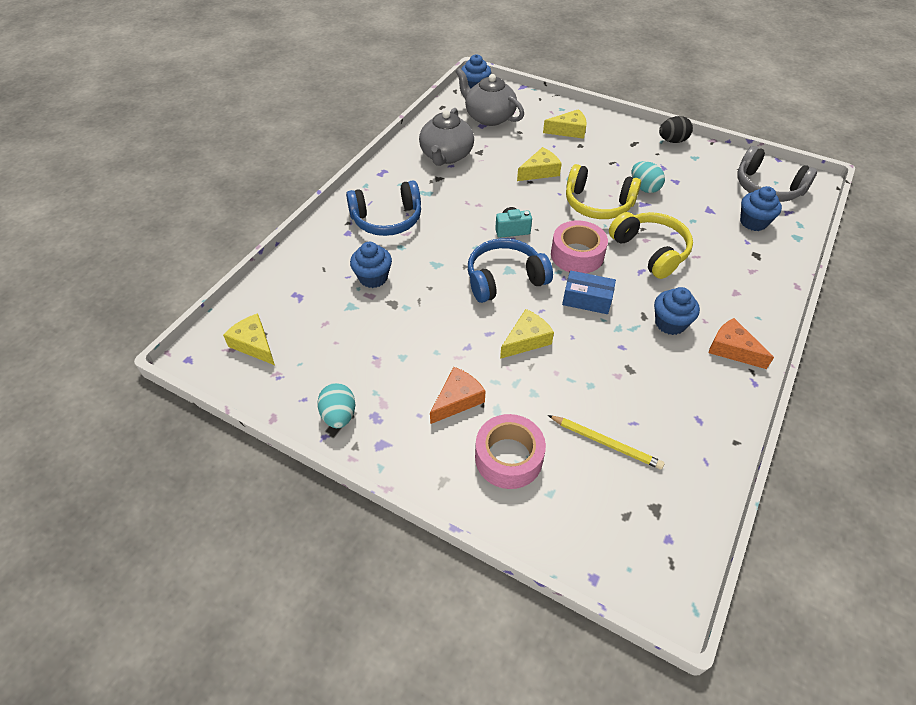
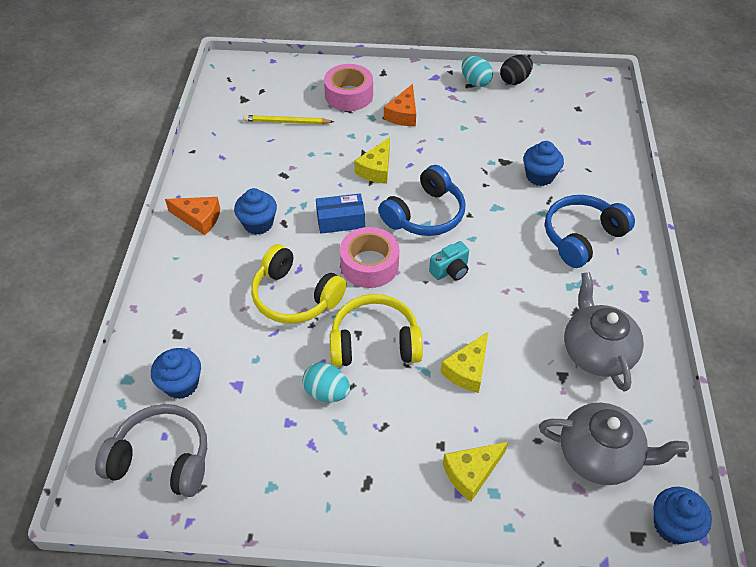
camera: 155 degrees right, 0 degrees up
yellow cheese [223,313,275,365] -> none
black egg [659,116,693,143] -> black egg moved to [500,55,533,85]

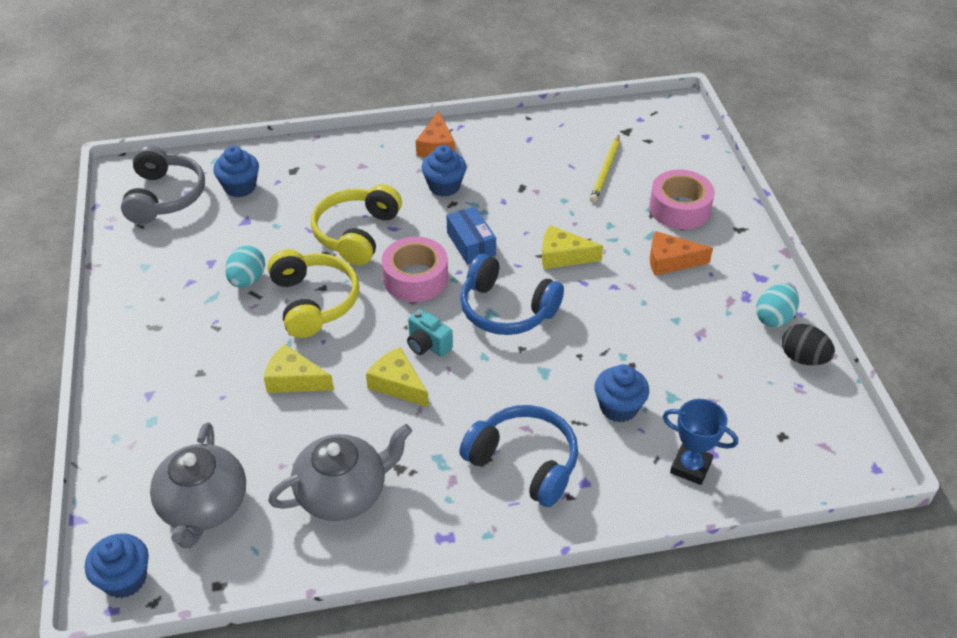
camera: 75 degrees right, 5 degrees down
yellow pencil [243,115,334,124] -> yellow pencil turned 150 degrees counterclockwise [590,135,620,202]
yellow cheese [443,442,508,501] -> yellow cheese moved to [366,347,429,407]
none -> blue trophy [663,399,738,485]

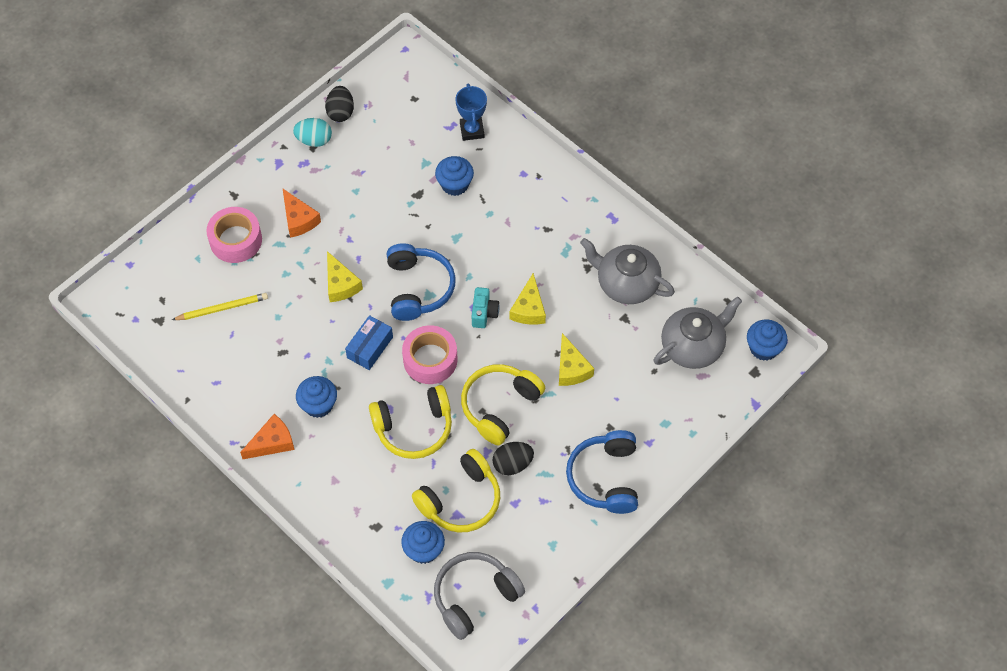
camera: 125 degrees left, 15 degrees up
turquoise egg [225,245,265,288] -> black egg [493,442,534,475]
blue headphones [459,405,578,507] -> blue headphones moved to [566,430,638,514]
none -> yellow headphones [412,449,500,533]

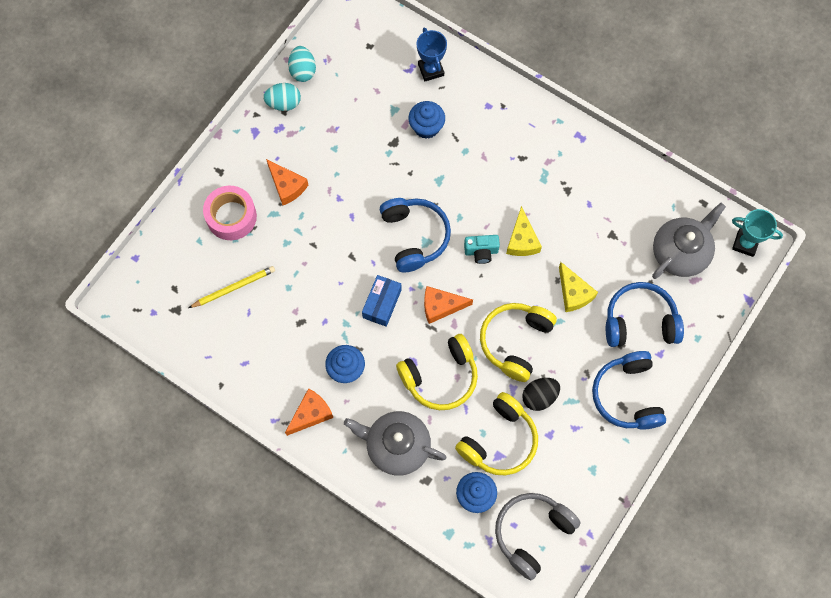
camera: 10 degrees left, 10 degrees up
black egg [325,86,354,122] -> turquoise egg [288,46,316,82]
yellow cheese [327,251,363,302] -> none
pink tape [402,325,457,384] -> orange cheese [424,286,473,324]
turquoise camera [472,287,500,328] -> turquoise camera turned 90 degrees clockwise [464,235,500,264]
grey teapot [580,238,675,304] -> grey teapot moved to [344,411,447,476]
blue cupcake [747,320,787,361] -> turquoise trophy [732,209,783,257]
none -> blue headphones [606,282,684,347]

